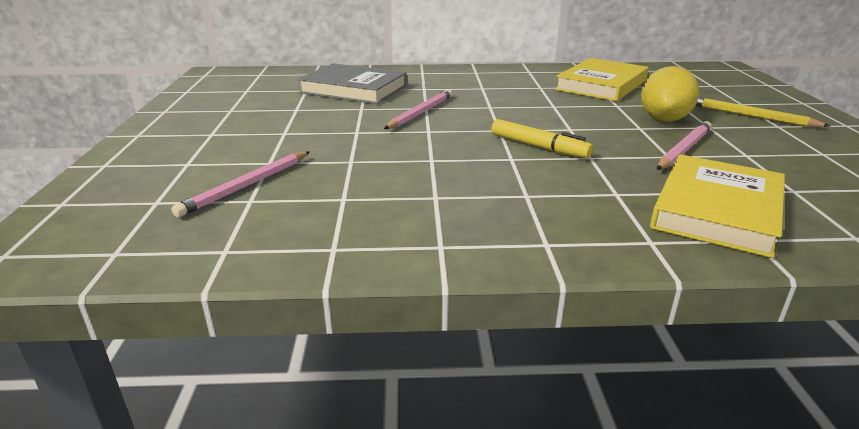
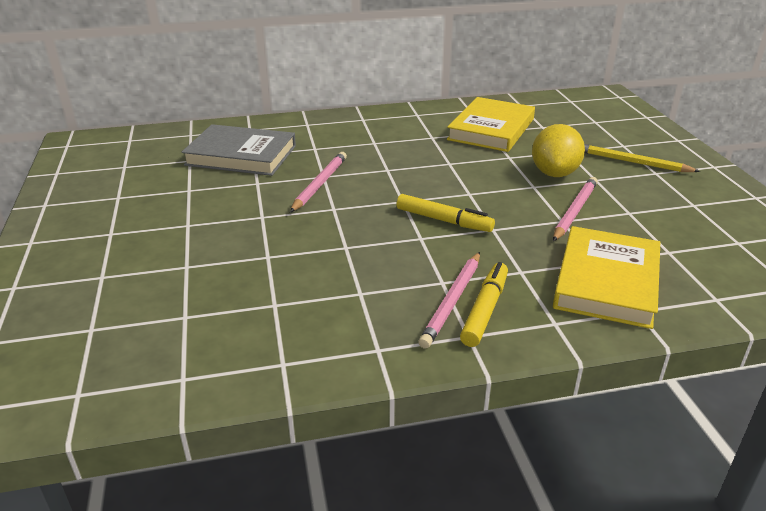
camera: 10 degrees left, 5 degrees up
pink pencil [171,151,310,217] -> pink pencil moved to [418,252,480,349]
none -> yellow marker [460,262,508,347]

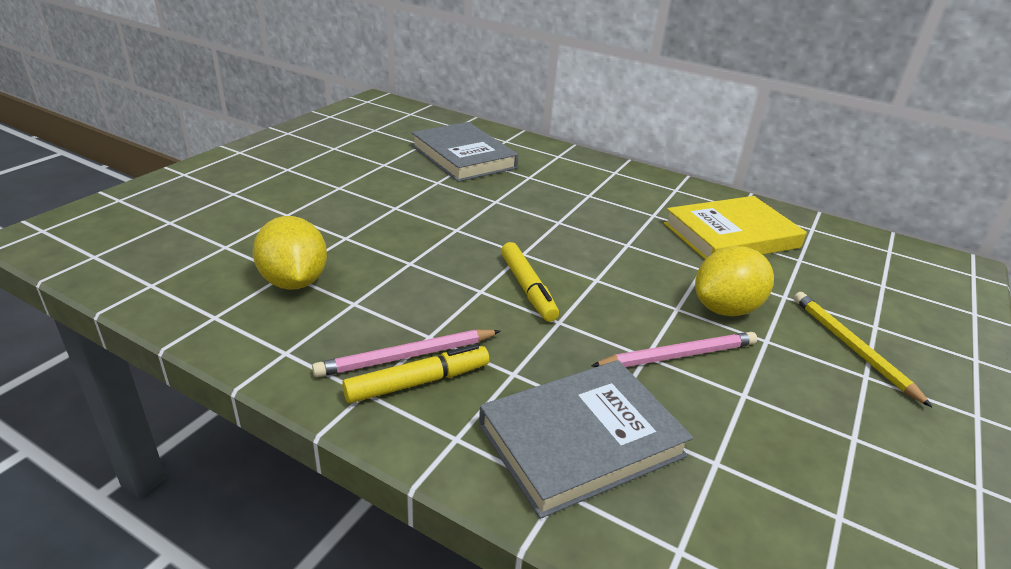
camera: 40 degrees right, 0 degrees up
pink pencil [290,152,347,212] -> none
yellow book [553,226,660,329] -> grey book [479,360,693,519]
none -> yellow lemon [253,216,327,290]

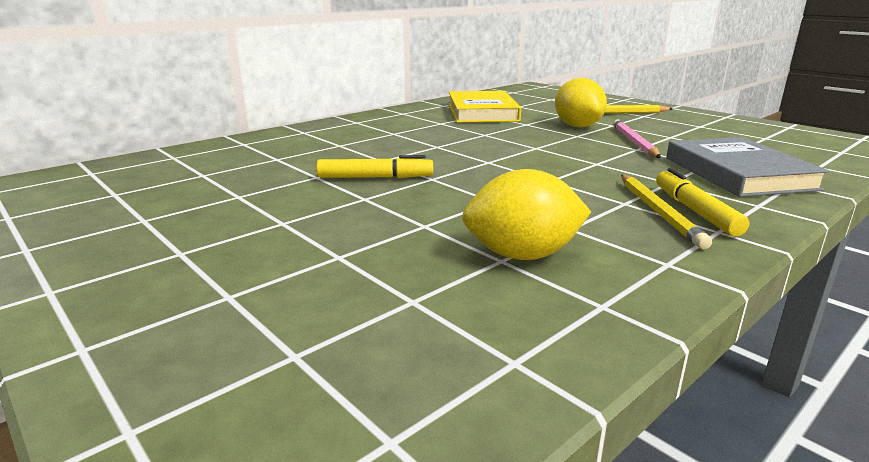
camera: 70 degrees left, 10 degrees down
pink pencil [312,330,500,377] -> yellow pencil [621,175,712,249]
grey book [412,122,518,182] -> none
yellow marker [501,242,559,322] -> yellow marker moved to [316,155,433,178]

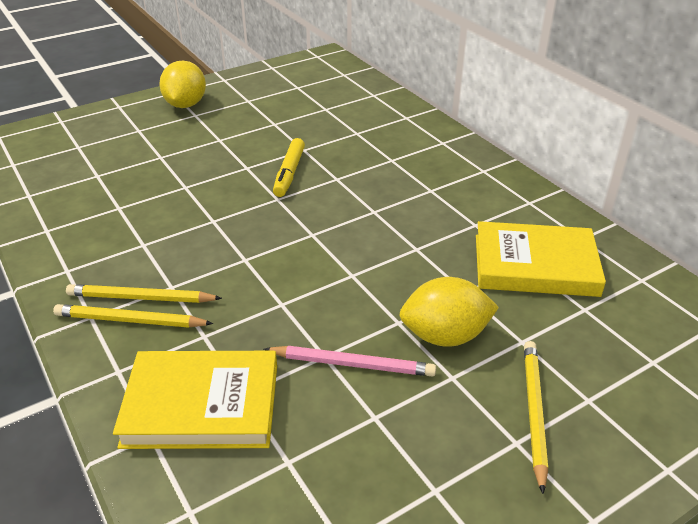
camera: 100 degrees right, 15 degrees up
yellow lemon [462,169,591,260] -> yellow lemon moved to [159,60,206,108]
yellow marker [656,168,749,237] -> yellow pencil [53,304,213,328]
grey book [666,137,830,197] -> yellow book [113,351,277,449]

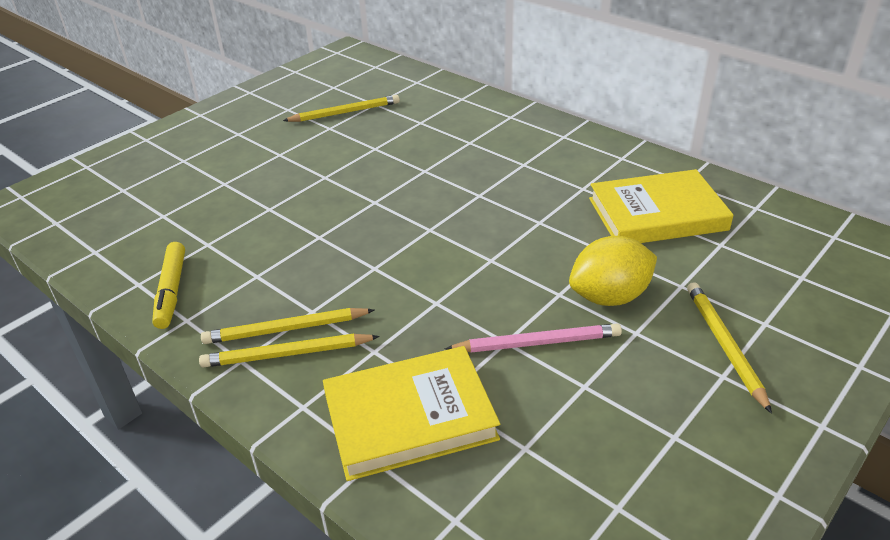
camera: 15 degrees left, 0 degrees up
yellow lemon [159,60,206,108] -> none
yellow marker [273,138,305,197] -> yellow marker moved to [152,242,185,329]
none -> yellow pencil [283,95,400,122]

